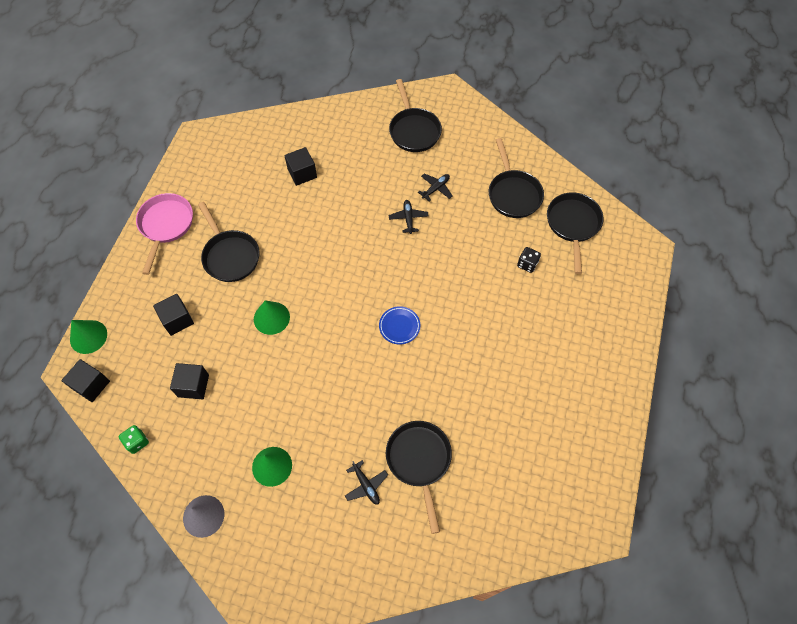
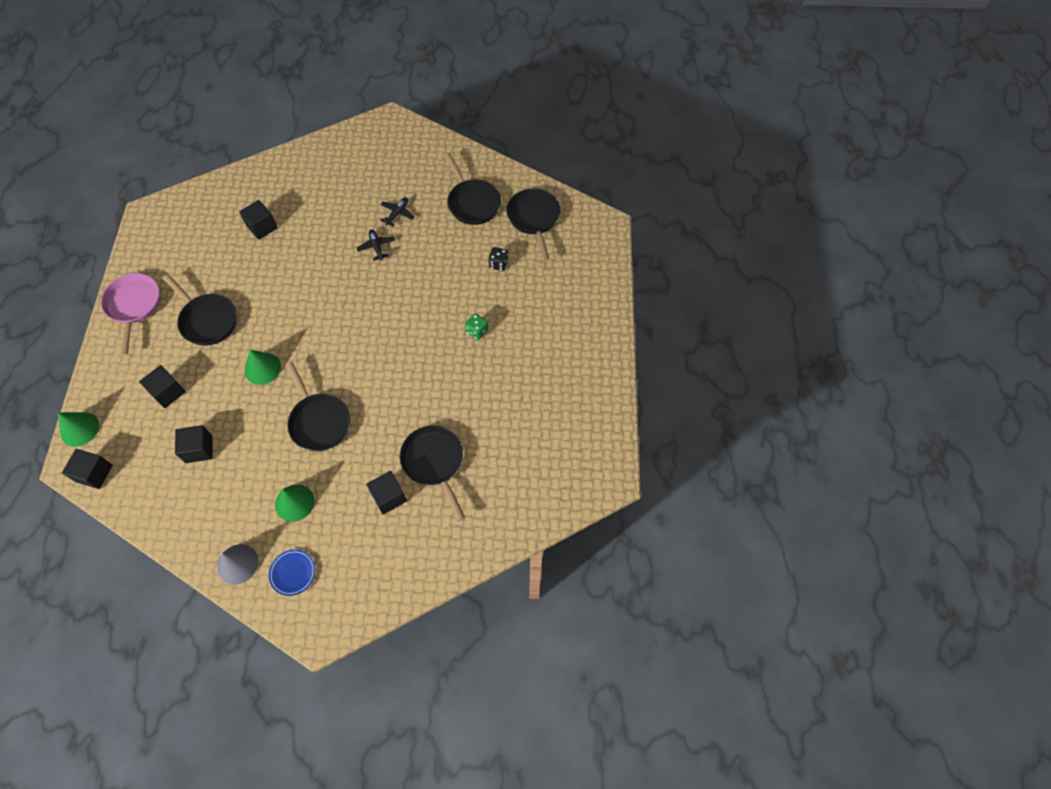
camera: 15 degrees left, 0 degrees up
green dice [119,425,149,454] -> green dice moved to [465,313,488,340]
black plane [345,460,388,505] -> black cube [366,471,407,515]
blue plate [379,306,420,344] -> blue plate moved to [269,549,315,596]
black pan [389,79,442,152] -> black pan moved to [285,362,350,451]

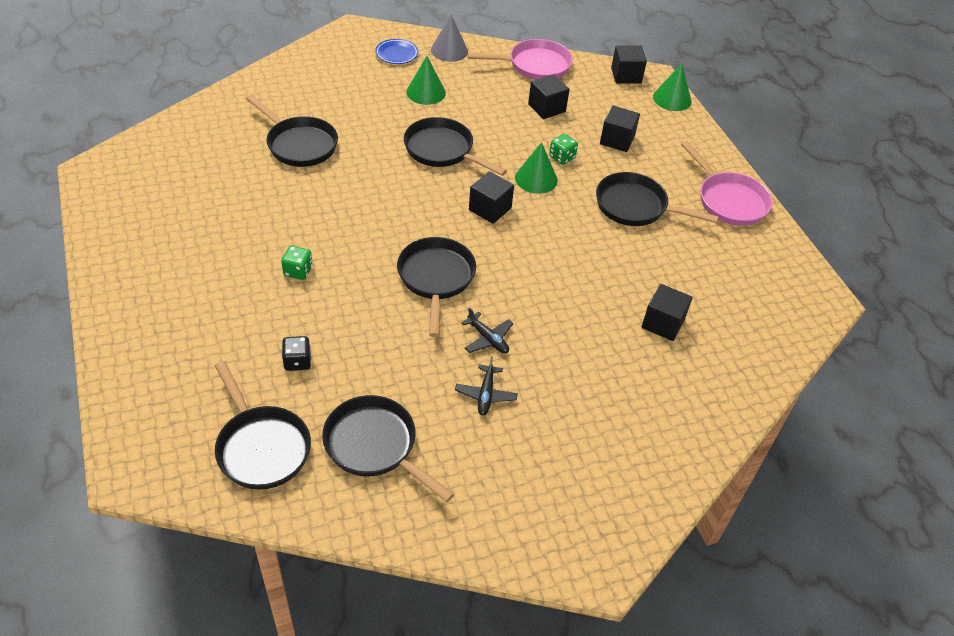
camera: 155 degrees right, 15 degrees down
black cube [366,471,407,515] -> black cube moved to [469,171,514,224]
none -> black pan [397,237,476,337]
none -> pink pan [467,39,573,80]
none -> green dice [549,134,578,165]

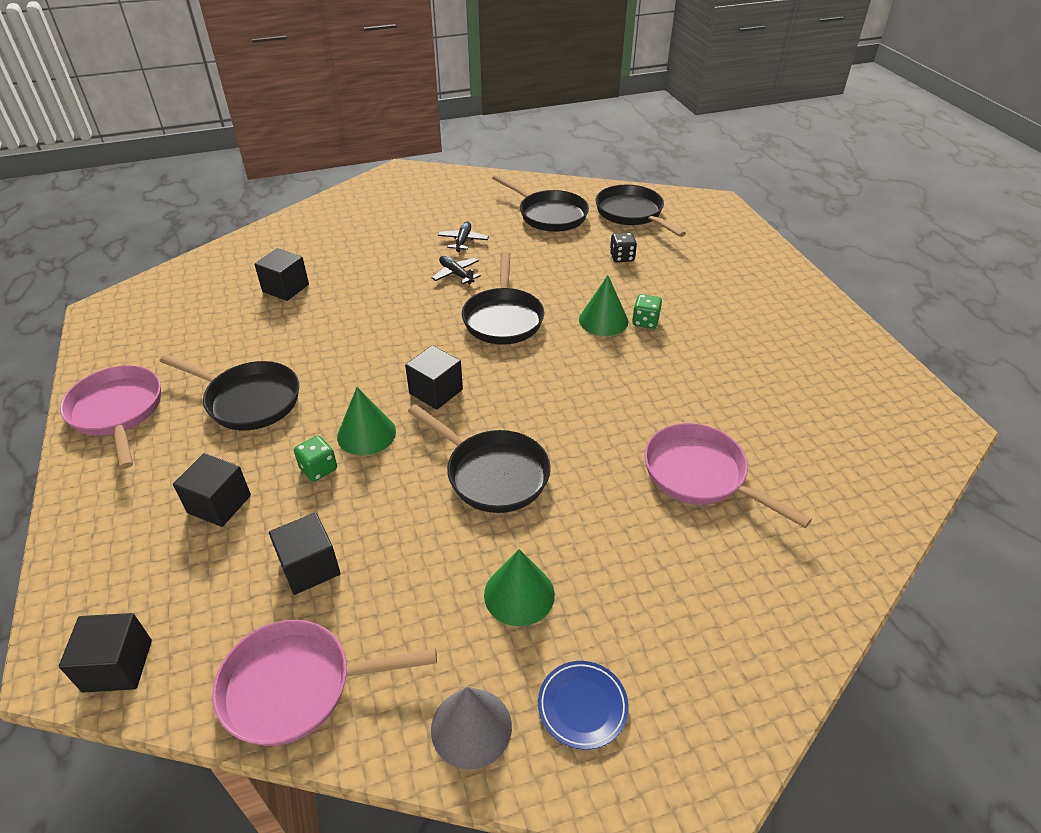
camera: 175 degrees left, 5 degrees down
black pan [246,95,338,167] -> pink pan [644,423,812,528]
green cone [653,63,692,111] -> green cone moved to [579,275,628,336]

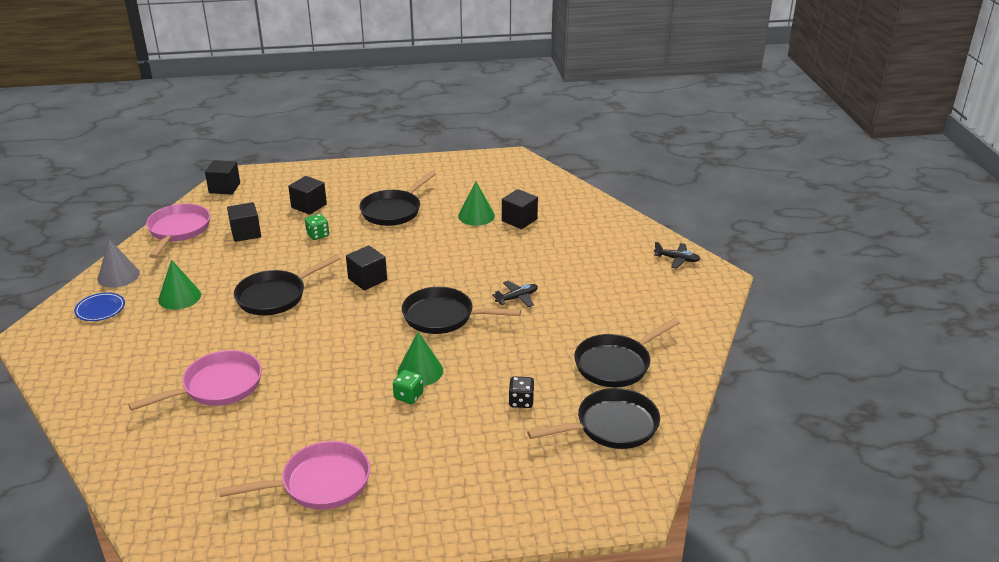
camera: 100 degrees right, 10 degrees down
pink pan [60,365,161,469] -> pink pan moved to [219,441,370,510]
green cone [337,387,396,456] -> green cone moved to [458,181,495,226]
black plane [438,221,489,252] -> black plane moved to [654,242,700,269]

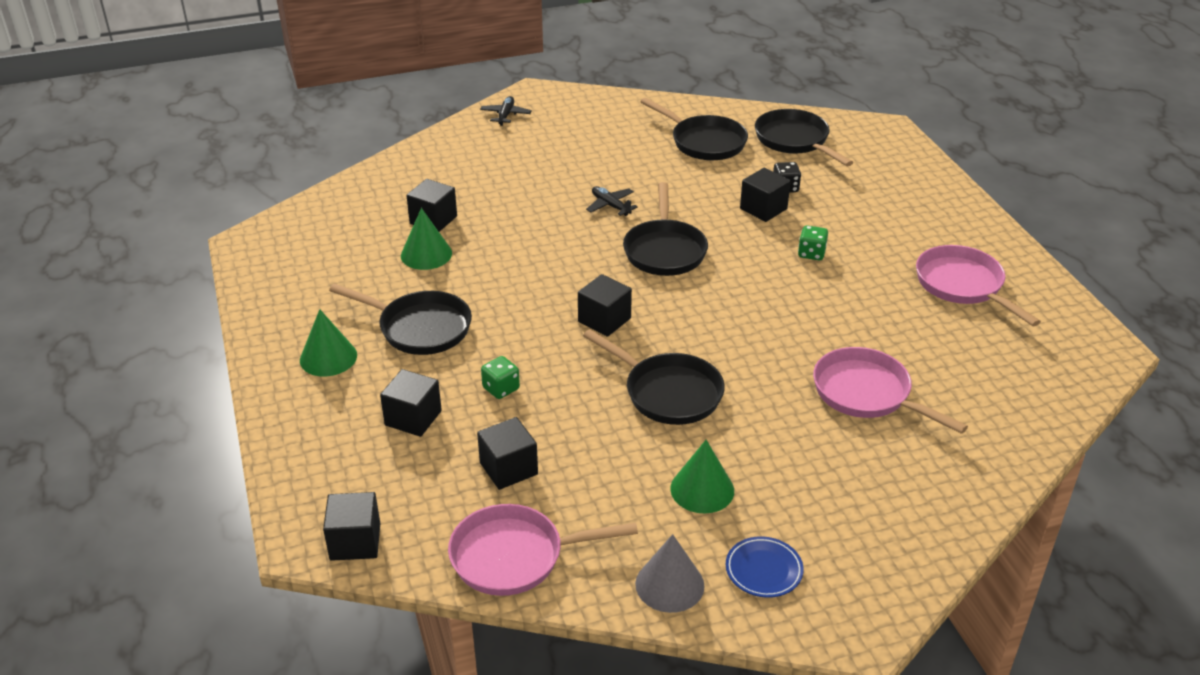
camera: 100 degrees left, 5 degrees up
green cone [397,332,443,386] -> green cone moved to [300,309,357,376]
none -> black cube [740,168,791,222]

